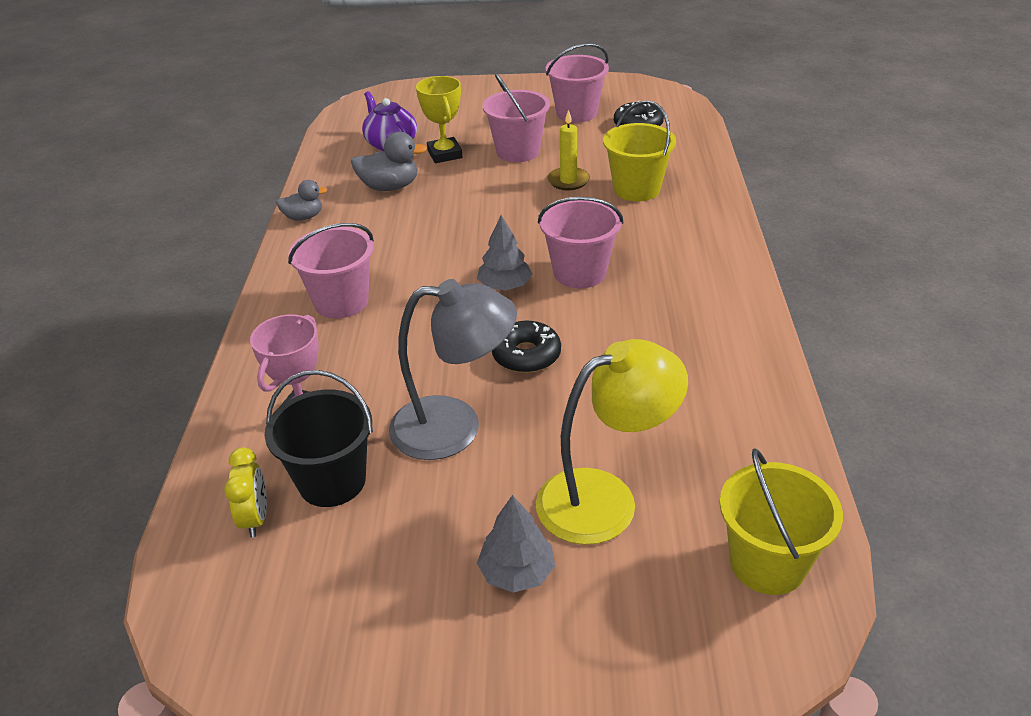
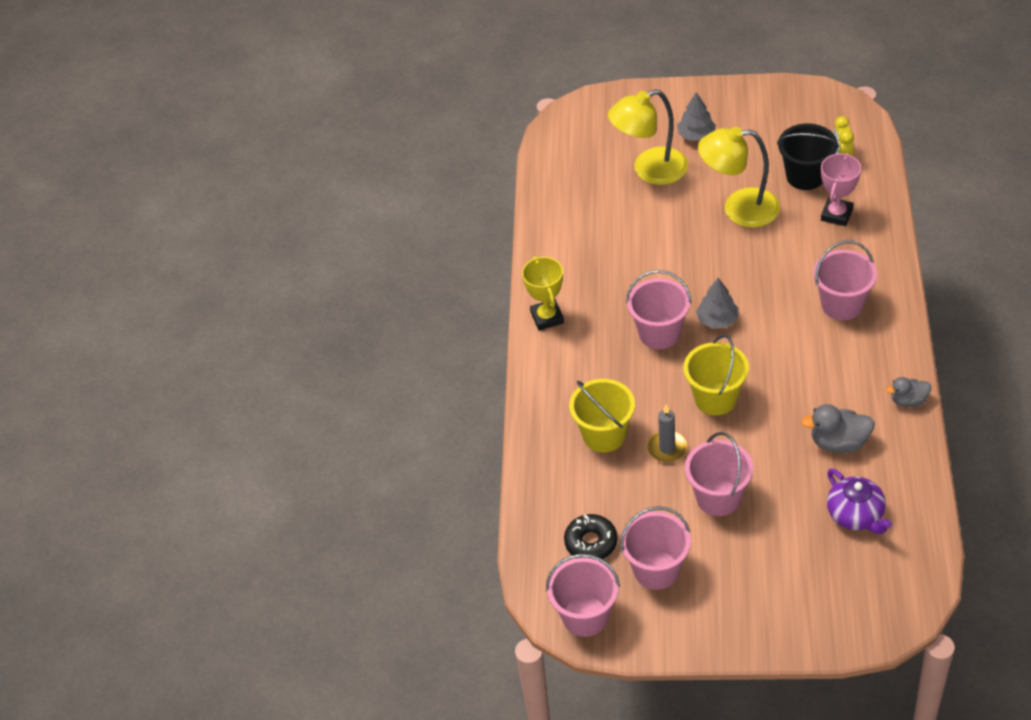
camera: 175 degrees left, 10 degrees up
grey lamp [389,279,517,460] -> yellow lamp [698,127,780,228]
yellow trophy [416,76,462,163] -> yellow trophy moved to [522,256,564,331]
black donut [492,321,561,373] -> none
yellow candle [547,110,590,190] -> grey candle [647,404,687,463]
yellow bucket [720,448,843,595] -> yellow bucket moved to [683,335,749,415]
none -> pink bucket [546,554,620,637]

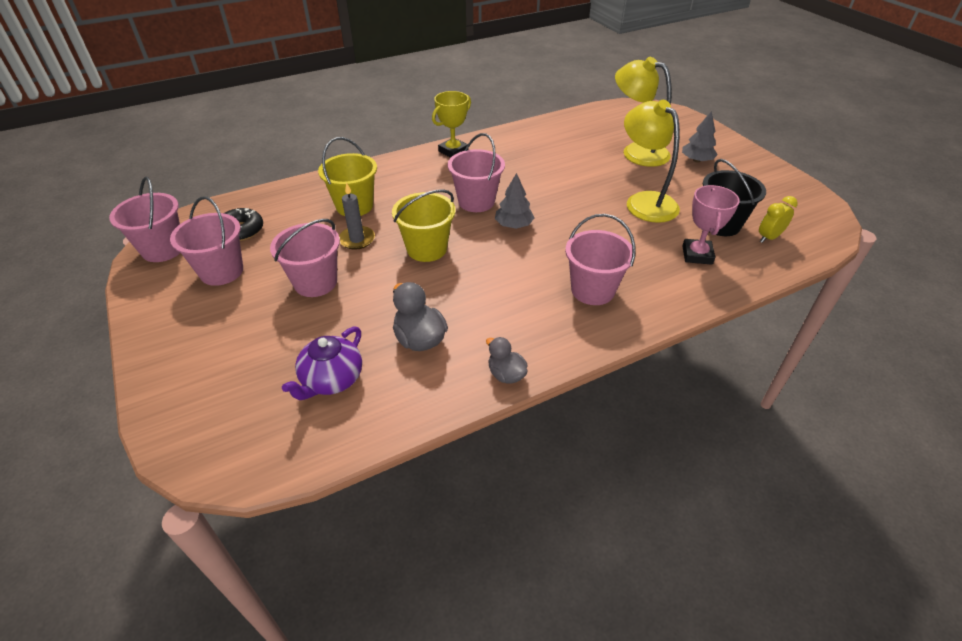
camera: 55 degrees right, 5 degrees down
pink trophy [821,153,861,226] -> pink trophy turned 75 degrees counterclockwise [682,185,740,265]

